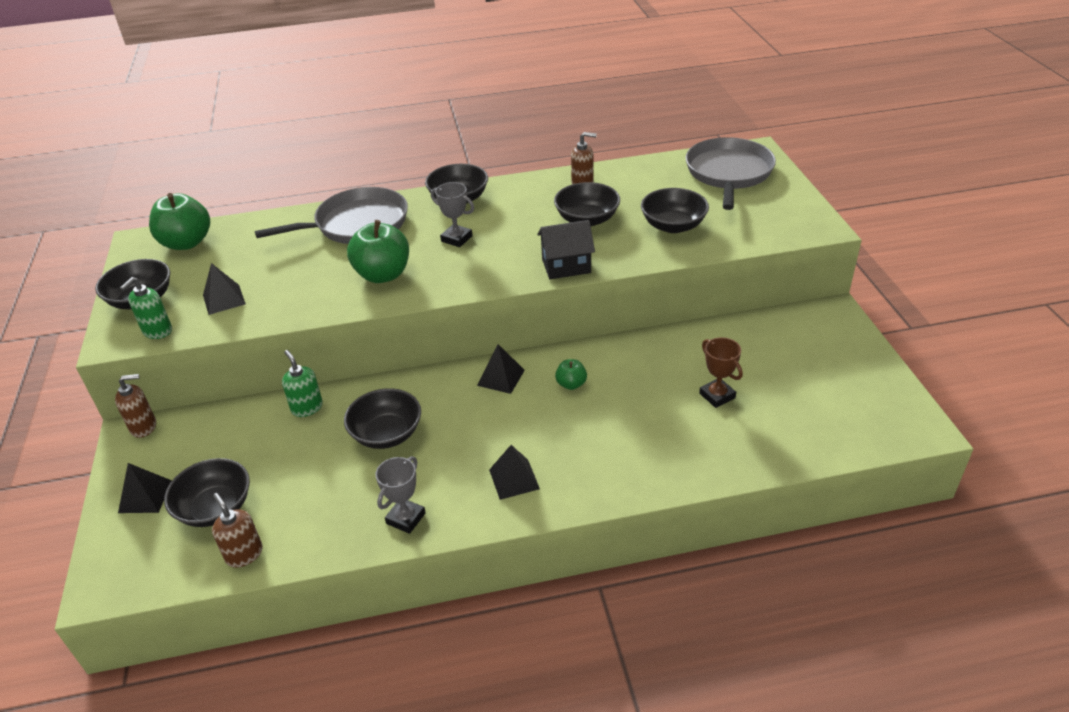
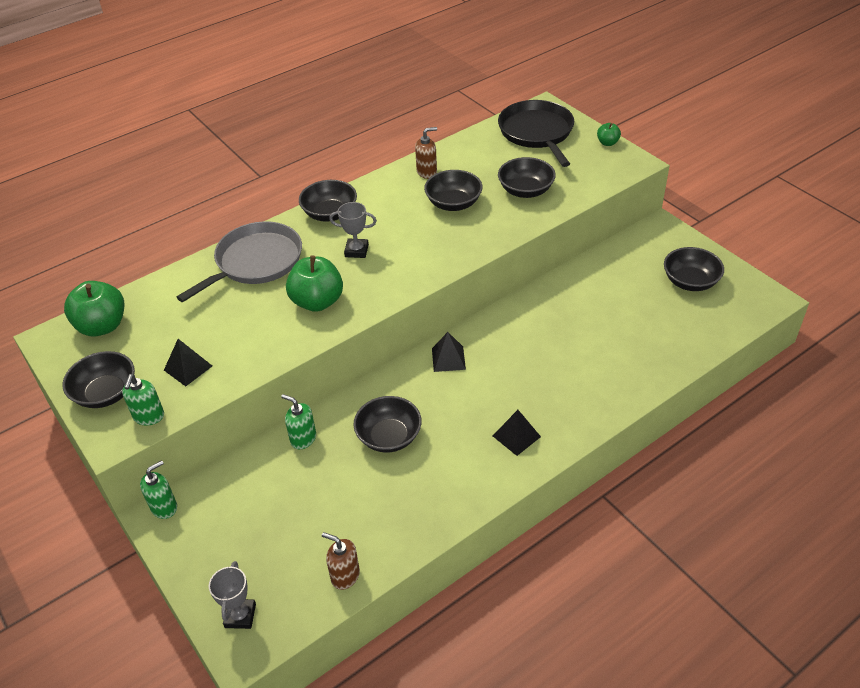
camera: 25 degrees left, 5 degrees up
brown soap dispenser [115,374,156,438] -> green soap dispenser [140,460,177,519]
black pyramid [118,463,172,513] -> none
black bowl [164,458,250,527] -> black bowl moved to [664,247,724,291]
grey trophy [375,456,426,534] -> grey trophy moved to [209,561,256,629]
black house [537,220,595,279] -> none
green apple [555,359,587,390] -> green apple moved to [597,123,621,146]
grey pan [686,137,776,210] -> black pan [498,100,574,167]
brown trophy [699,337,743,408] -> none

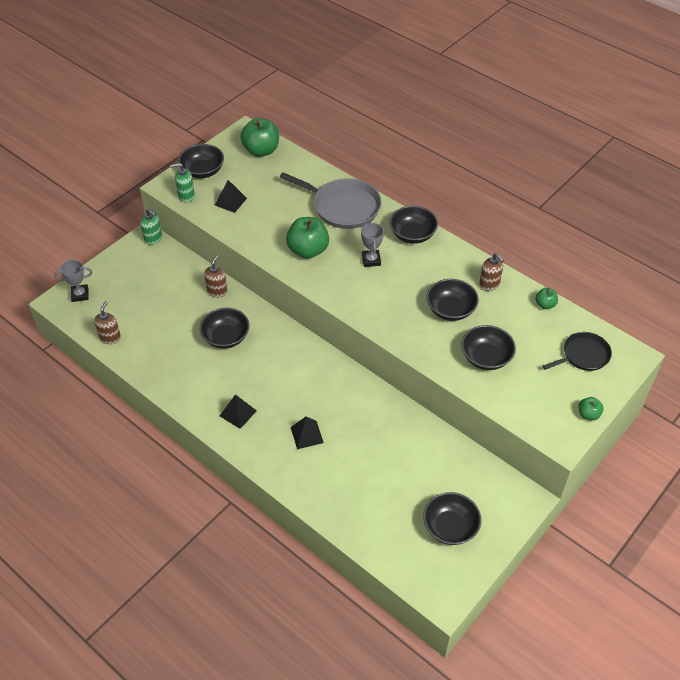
camera: 75 degrees right, 5 degrees up
green soap dispenser [281,394,316,449] -> brown soap dispenser [204,255,227,297]
black pyramid [432,332,466,372] -> black pyramid moved to [291,416,324,449]
black pan [498,100,574,167] -> black pan [543,332,612,371], size x0.61
none -> green apple [535,288,558,309]

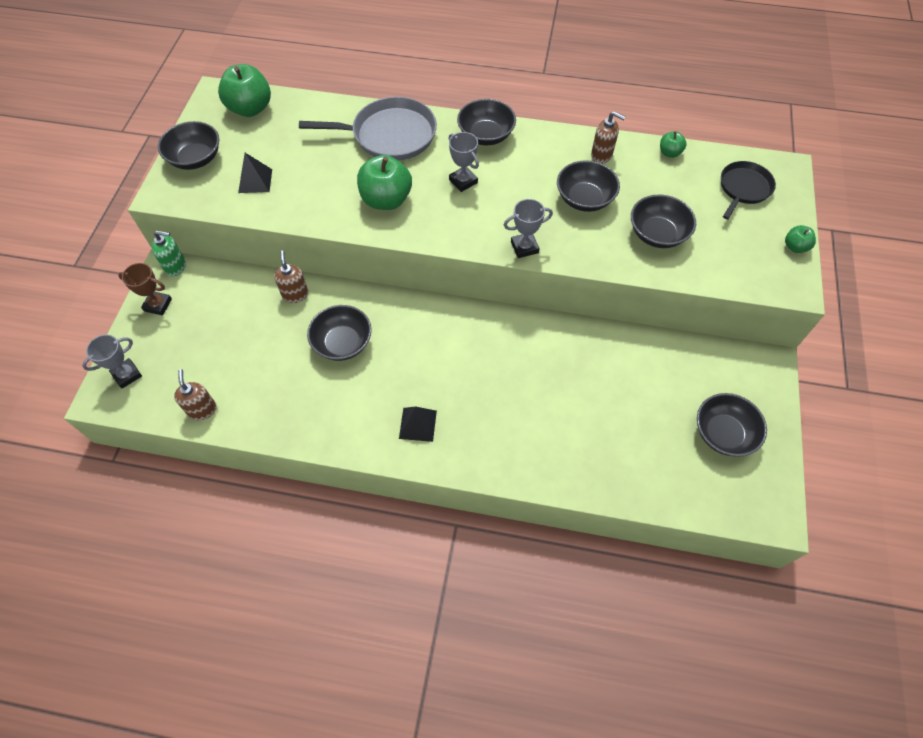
camera: 30 degrees left, 10 degrees up
green soap dispenser [170,163,195,202] -> none
black pyramid [291,416,324,449] -> none
none -> brown trophy [118,263,172,315]
none -> grey trophy [504,199,553,258]

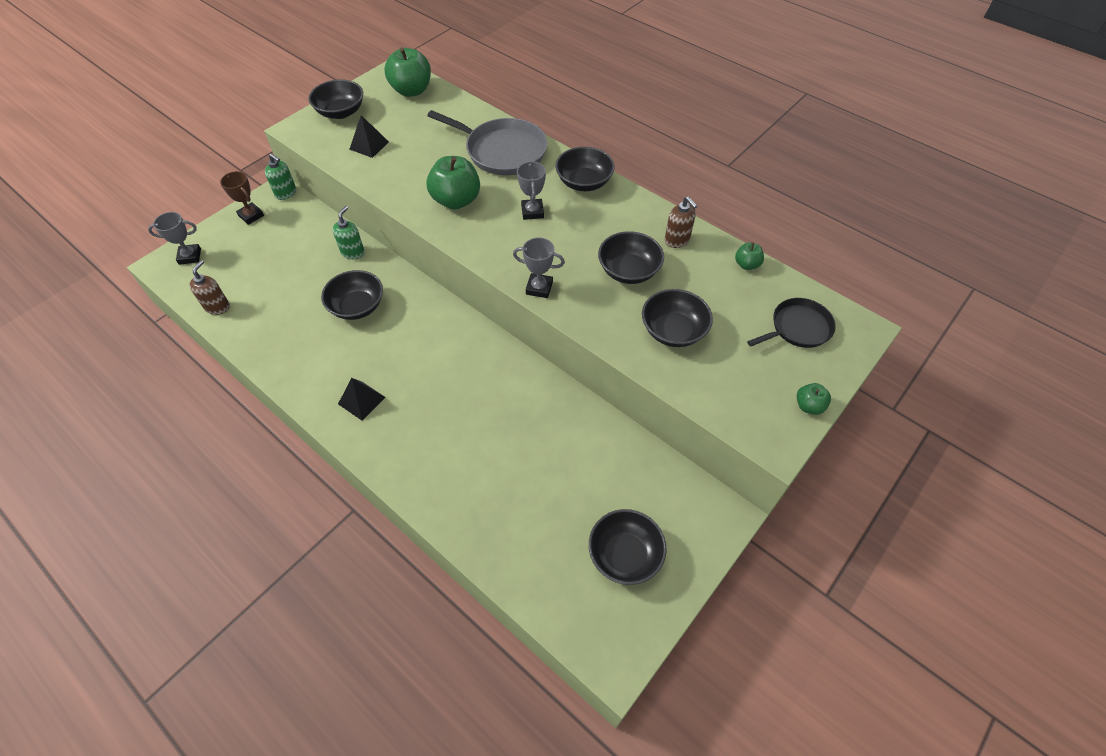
camera: 30 degrees right, 5 degrees down
brown soap dispenser [274,250,308,303] -> green soap dispenser [332,206,365,259]

